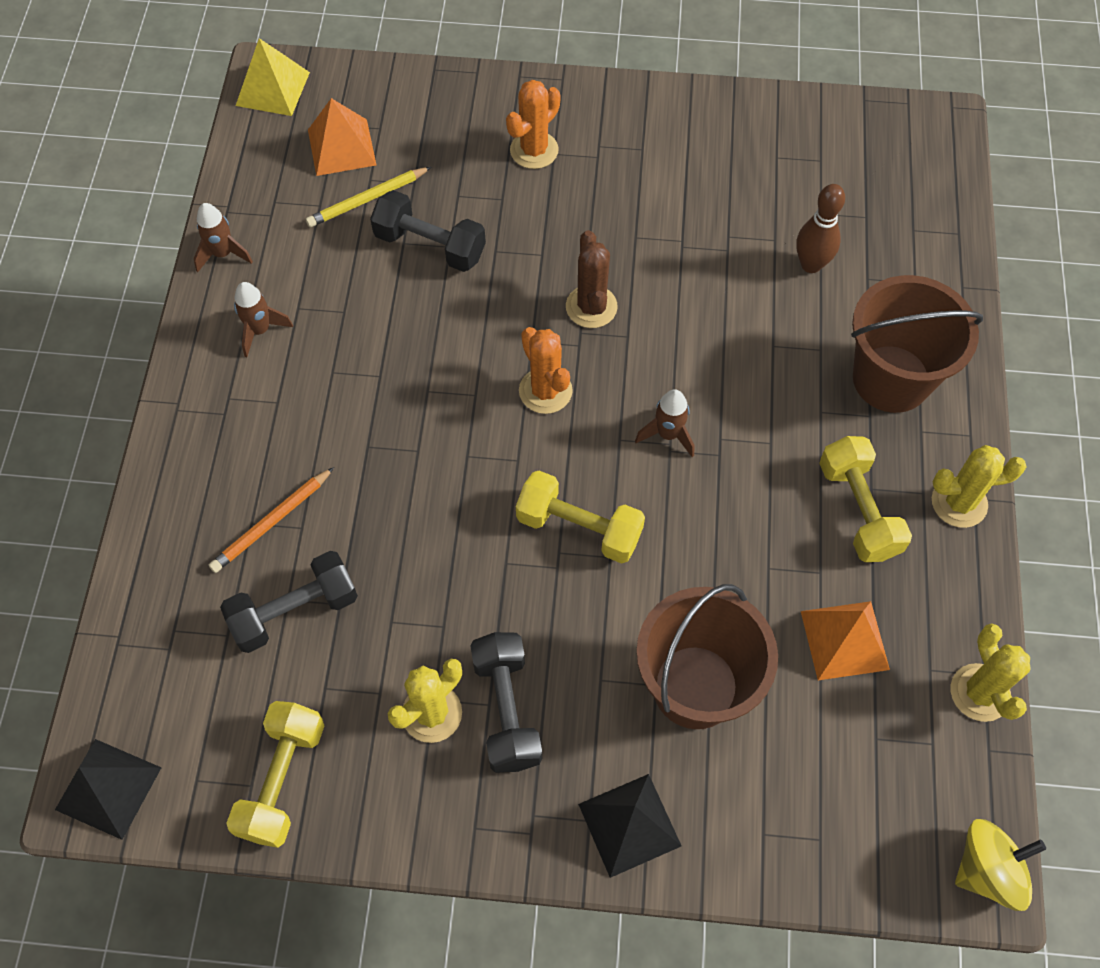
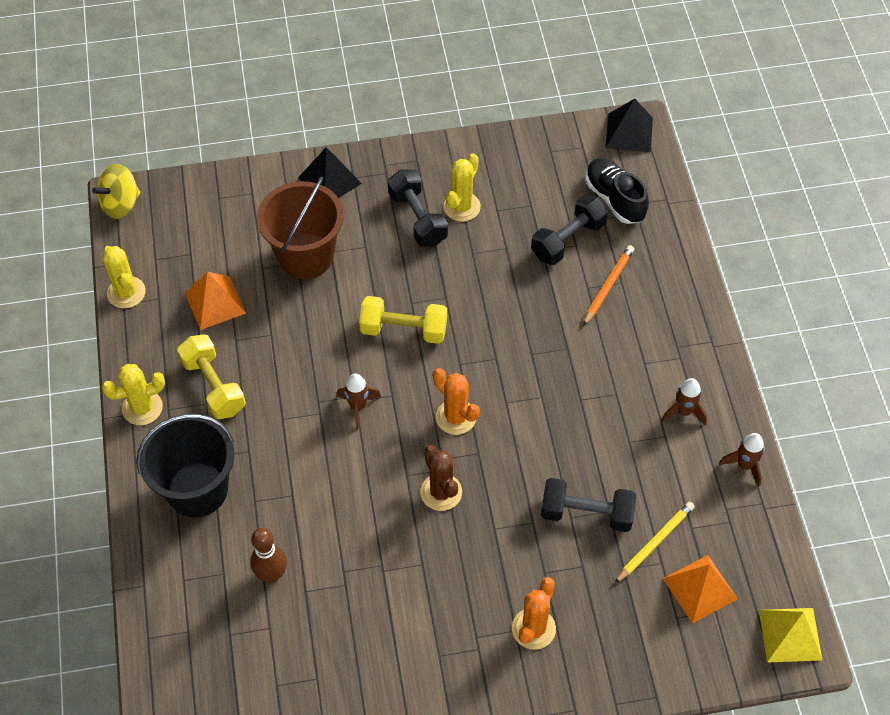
camera: 165 degrees right, 5 degrees down
yellow dumbbell [226,701,324,848] -> none
brown bucket [851,275,983,413] -> black bucket [136,414,234,518]
none -> black shoe [585,158,649,224]

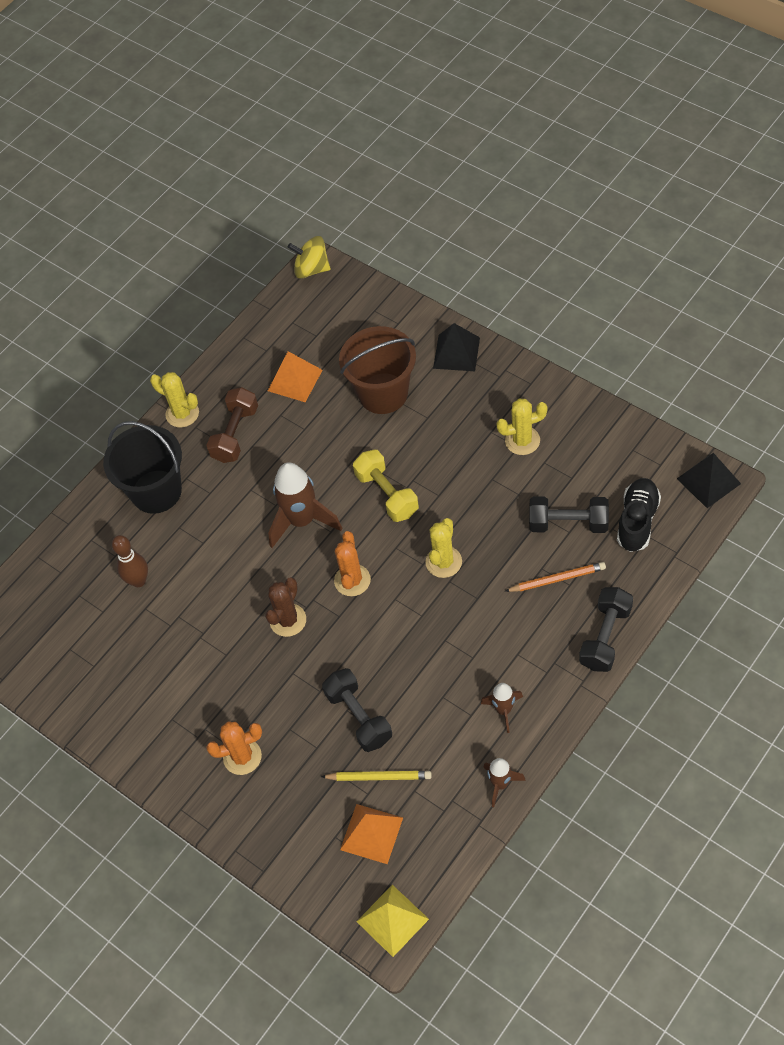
camera: 55 degrees right, 0 degrees up
yellow cactus [103,246,146,309] -> yellow cactus moved to [425,518,462,578]
yellow dumbbell [177,334,246,419] -> brown dumbbell [206,387,258,463]
brown rocket [336,373,381,429] -> brown rocket [268,462,342,548], size x1.87
black dumbbell [388,169,448,247] -> black dumbbell moved to [579,587,633,672]

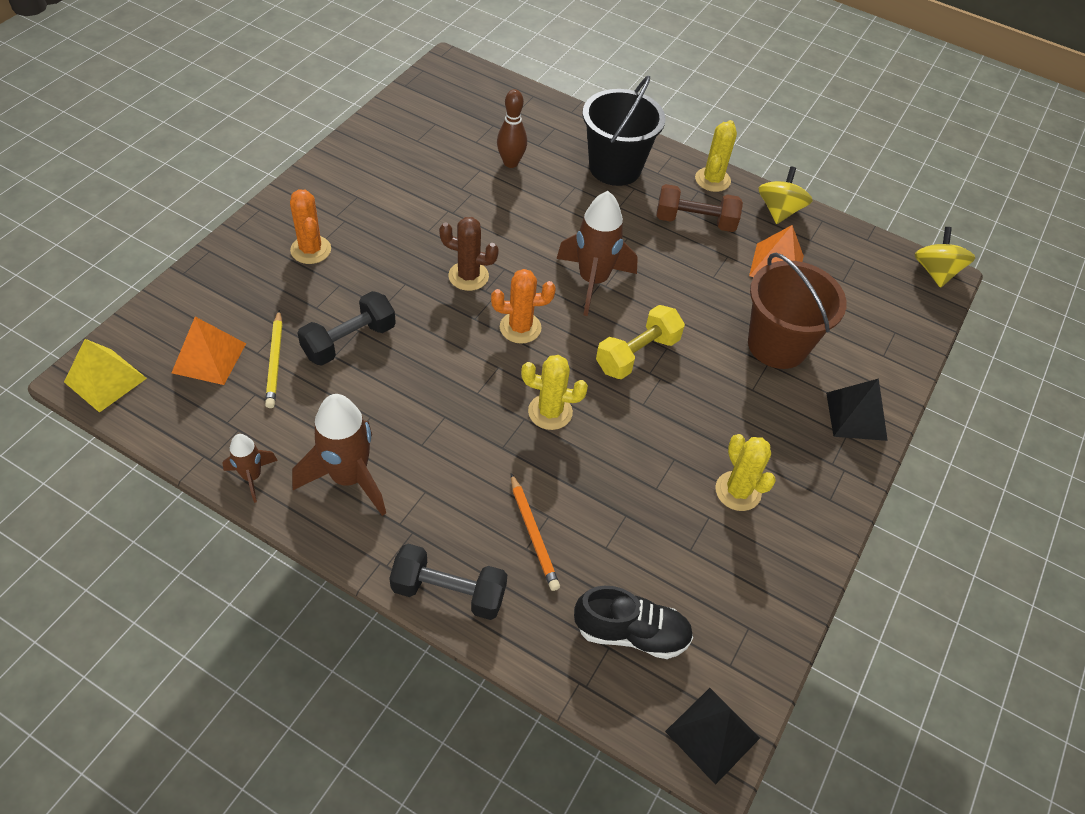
camera: 70 degrees right, 5 degrees down
brown rocket [481,683,523,733] -> brown rocket [292,394,386,516], size x1.87
black dumbbell [529,496,609,533] -> none
none -> yellow spinning top [759,166,813,224]

